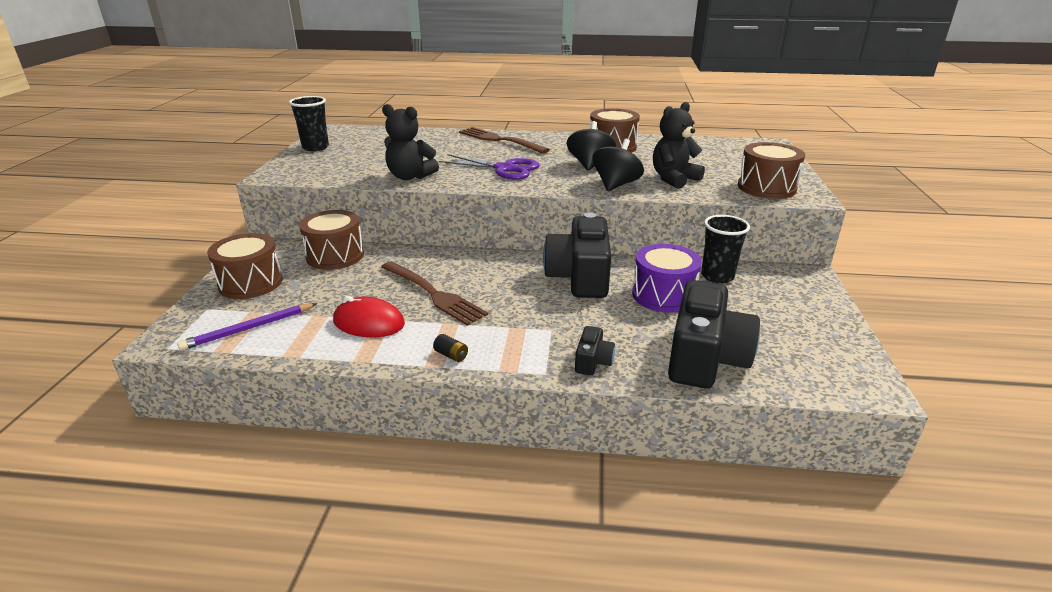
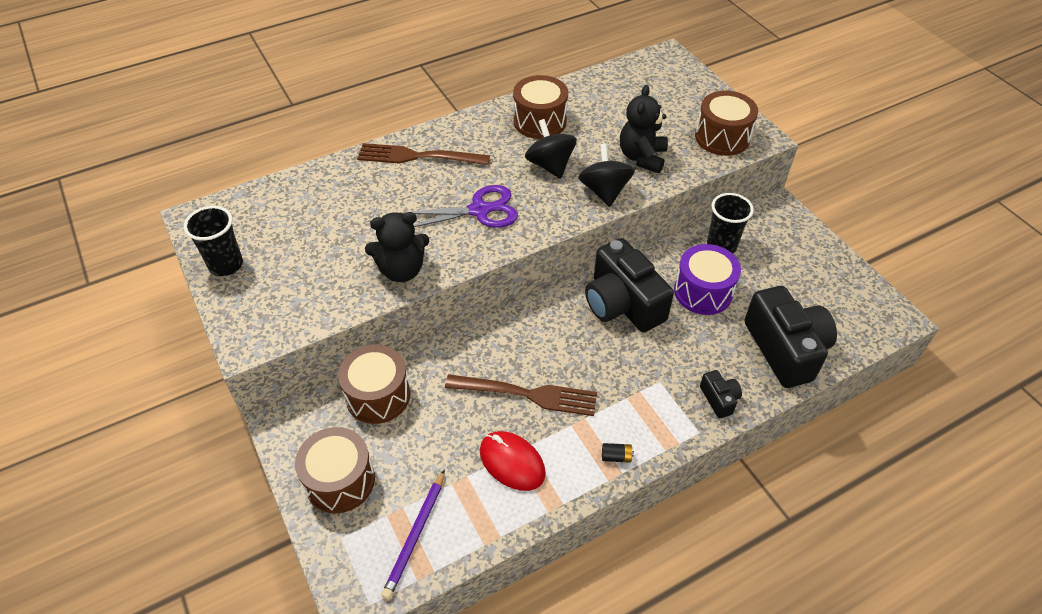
camera: 35 degrees left, 20 degrees up
red mouse [333,296,405,337] -> red mouse turned 60 degrees clockwise [480,431,546,491]

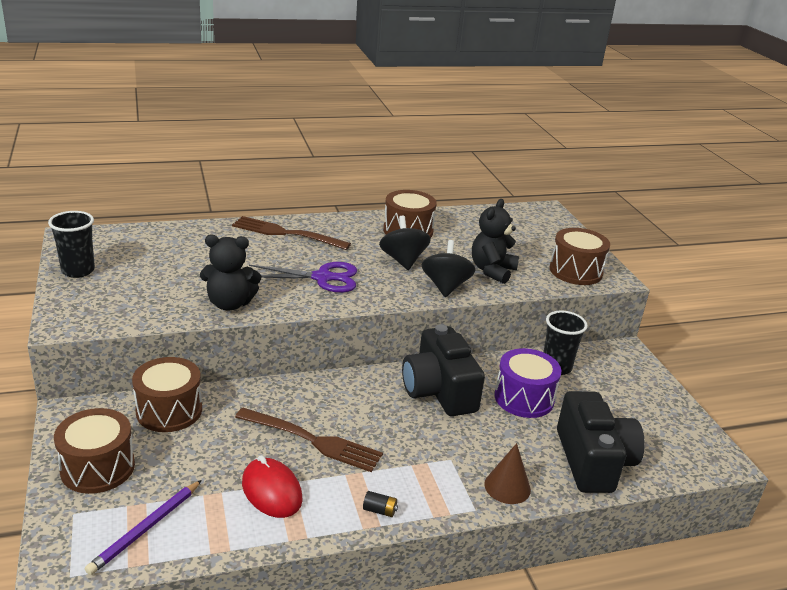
camera: 10 degrees right, 20 degrees down
black camera [700,370,742,418] -> brown cone [485,443,531,504]

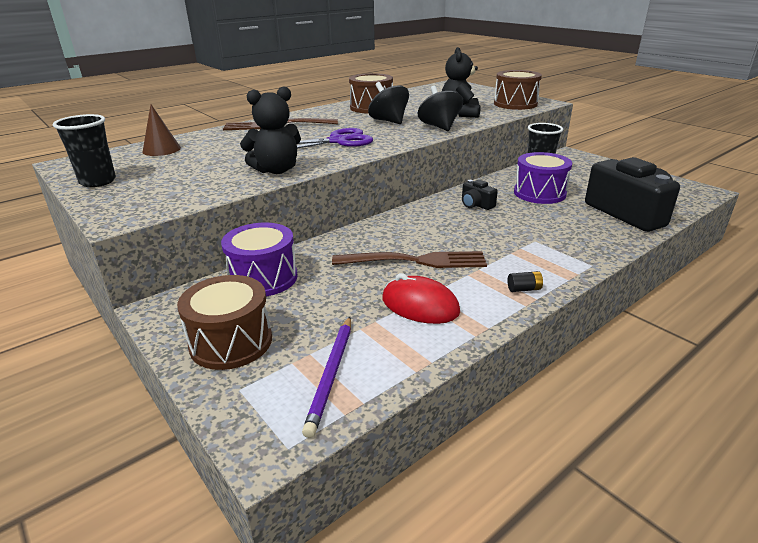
camera: 20 degrees left, 0 degrees up
brown drum [132,357,202,432] -> purple drum [221,223,298,296]
black camera [402,324,485,416] -> black camera [462,180,498,210], size x0.45
brown cone [485,443,531,504] -> brown cone moved to [142,104,181,156]

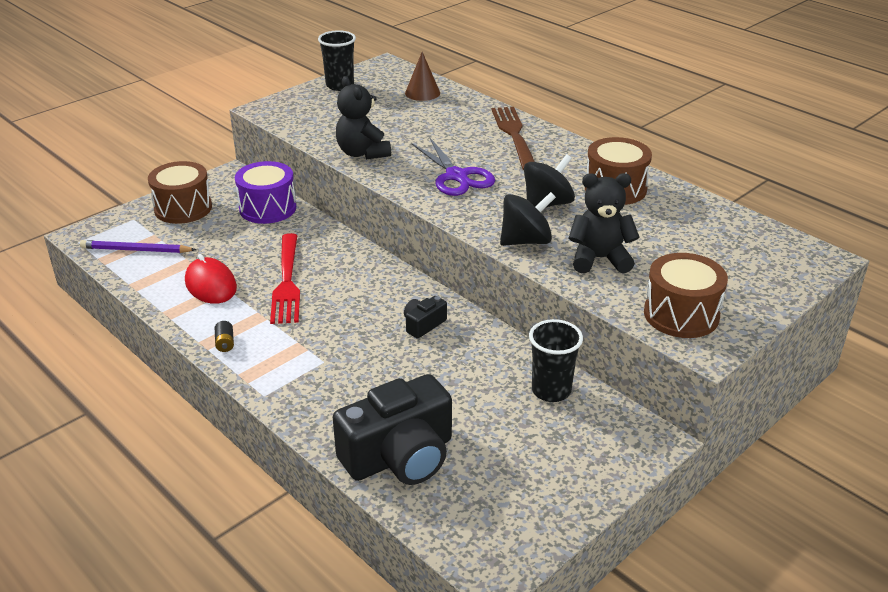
camera: 85 degrees right, 5 degrees up
brown fork [332,251,487,268] -> red fork [270,233,300,324]
red mouse [382,273,460,324] -> red mouse turned 60 degrees counterclockwise [185,254,237,304]
purple drum [514,152,572,204] -> none

